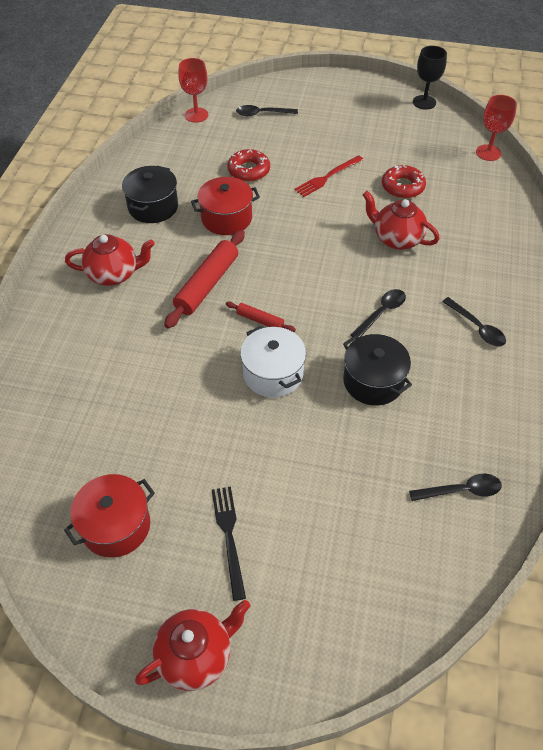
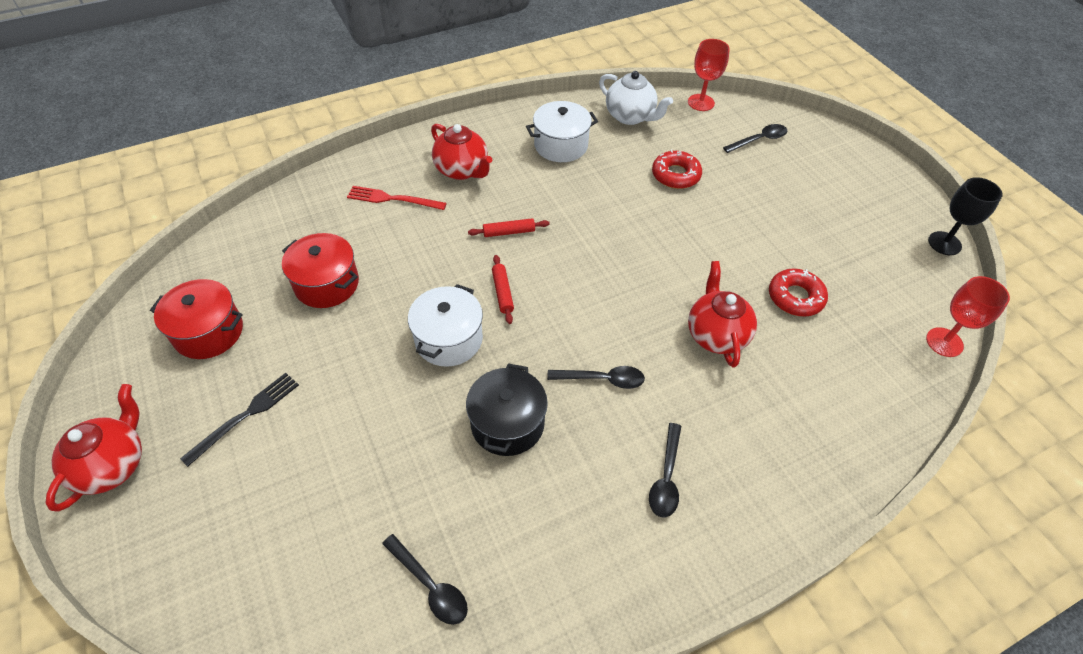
camera: 50 degrees right, 0 degrees up
black pot [122,166,178,223] -> white pot [526,101,598,162]
red teapot [135,600,250,691] -> red teapot turned 90 degrees counterclockwise [45,384,142,512]
red rolling pin [164,230,245,328] -> red rolling pin [468,218,550,237], size x0.52
red pot [191,177,260,235] -> red pot moved to [282,233,359,308]
black spoon [236,105,298,116] -> black spoon turned 105 degrees clockwise [723,124,787,153]
red fork [295,155,364,197] -> red fork moved to [347,186,447,210]
none -> white teapot [599,71,673,125]

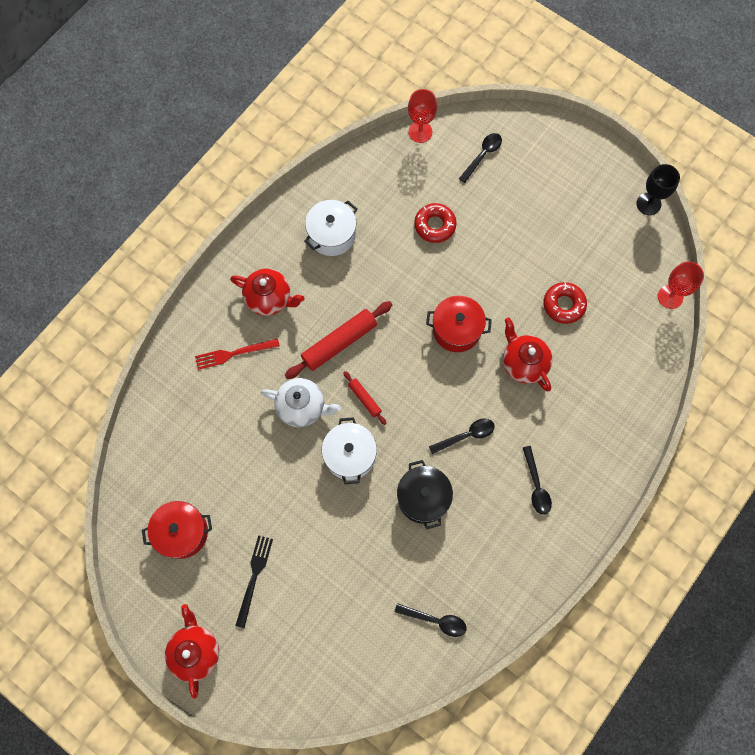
camera: 25 degrees left, 20 degrees up
red pot [282,233,359,308] -> red pot moved to [426,296,492,352]
red rolling pin [468,218,550,237] -> red rolling pin [285,301,392,379], size x1.94
white teapot [599,71,673,125] -> white teapot moved to [261,378,341,427]

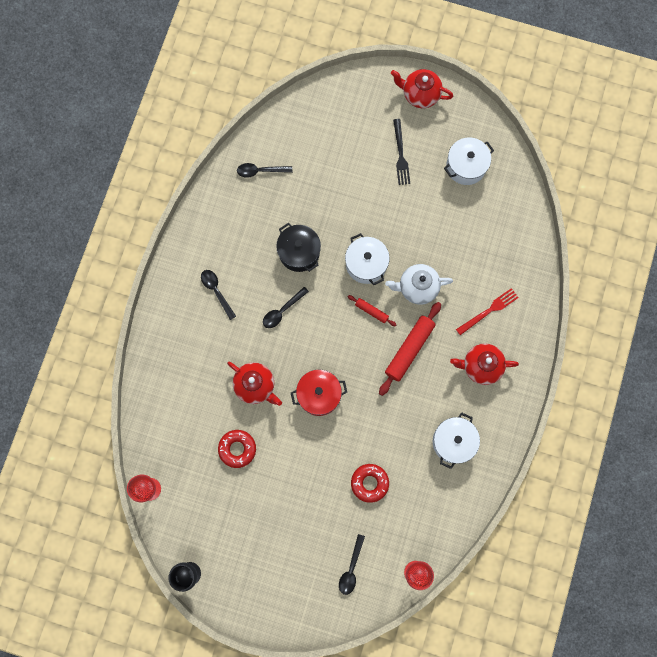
camera: 160 degrees right, 5 degrees up
red pot [142,501,212,559] -> white pot [444,137,494,185]
red teapot [165,604,219,699] -> red teapot turned 135 degrees clockwise [391,69,453,108]

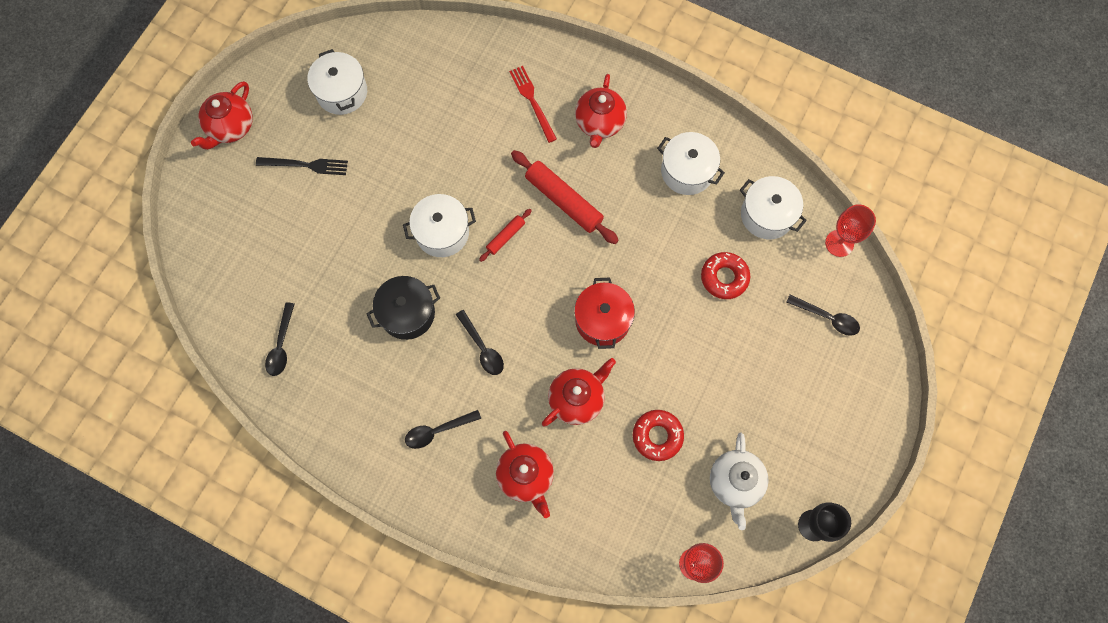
camera: 80 degrees left, 5 degrees down
white teapot [385,264,453,305] -> white teapot moved to [710,433,769,530]
none -> red teapot [496,431,554,518]
none -> white pot [740,176,807,239]

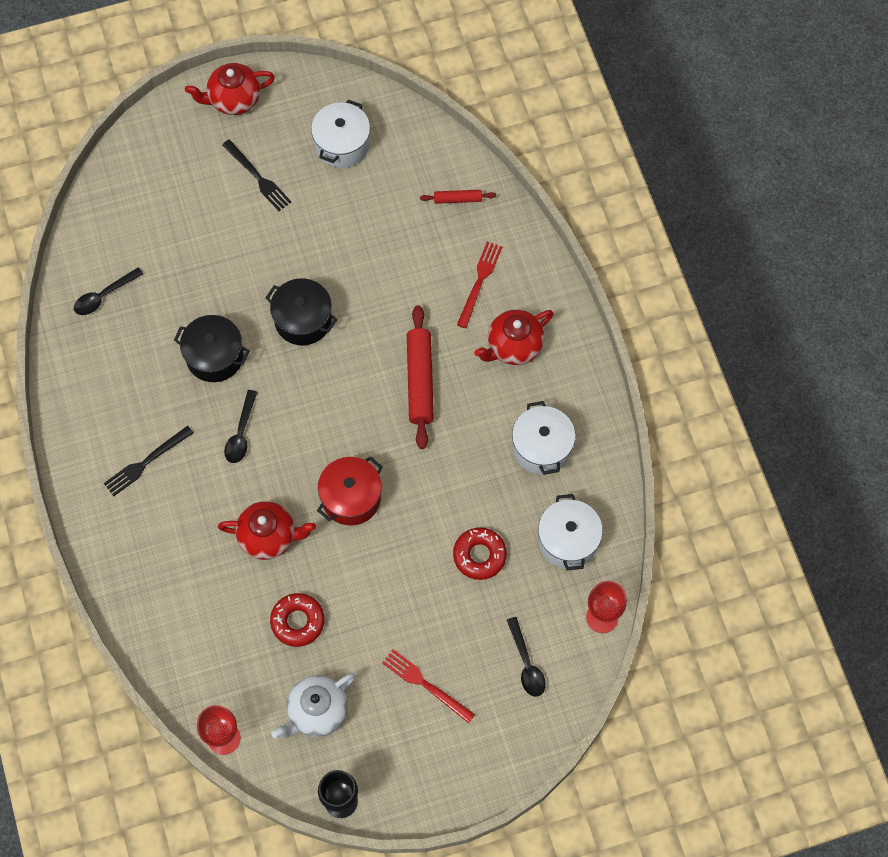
camera: 45 degrees right, 5 degrees down
white pot [403,194,476,257] -> black pot [265,278,338,345]
black spoon [405,410,481,449] -> black fork [104,426,193,496]
red rolling pin [479,209,532,262] -> red rolling pin moved to [420,190,496,204]
red teapot [496,431,554,518] -> none
none -> red fork [382,649,475,723]

